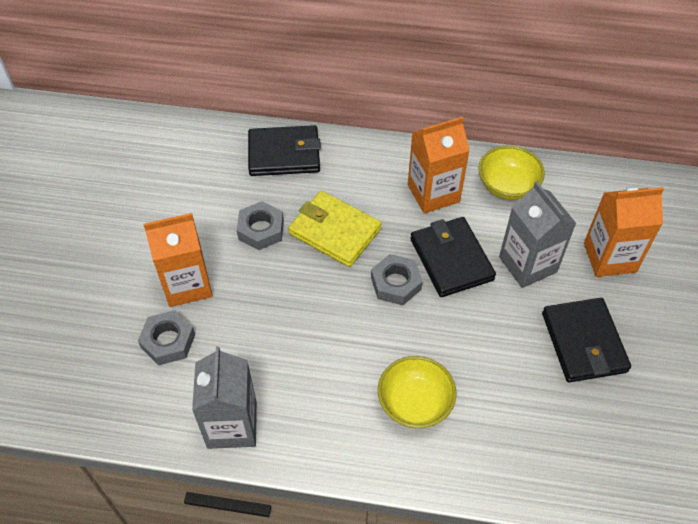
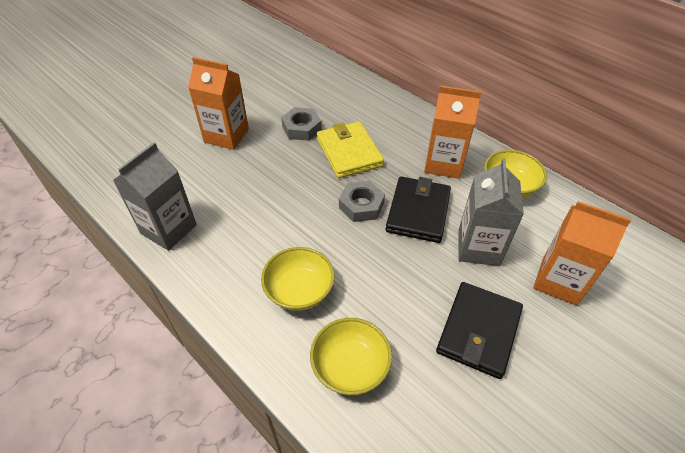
camera: 35 degrees right, 5 degrees down
grey nut [138,310,195,365] -> none
black wallet [248,125,321,176] -> none
none -> yellow bowl [310,318,392,395]

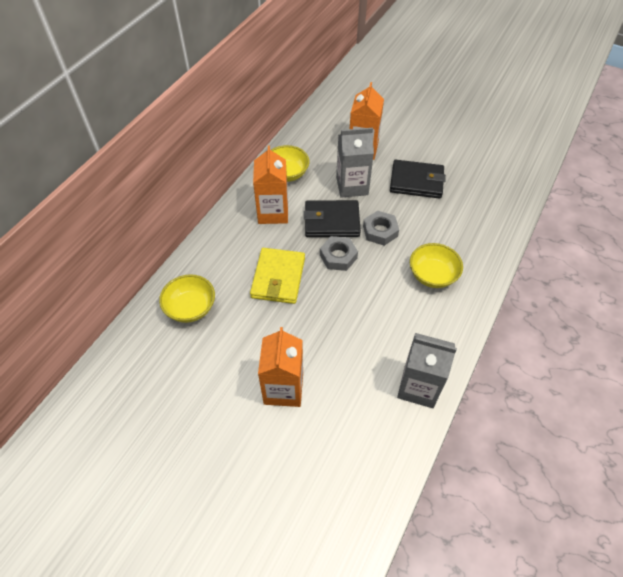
camera: 105 degrees left, 5 degrees up
grey nut [281,107,322,141] -> grey nut moved to [363,211,399,246]
yellow bowl [310,318,392,395] -> yellow bowl moved to [159,274,215,323]
yellow wallet [317,121,384,178] -> yellow wallet turned 45 degrees counterclockwise [250,248,305,304]

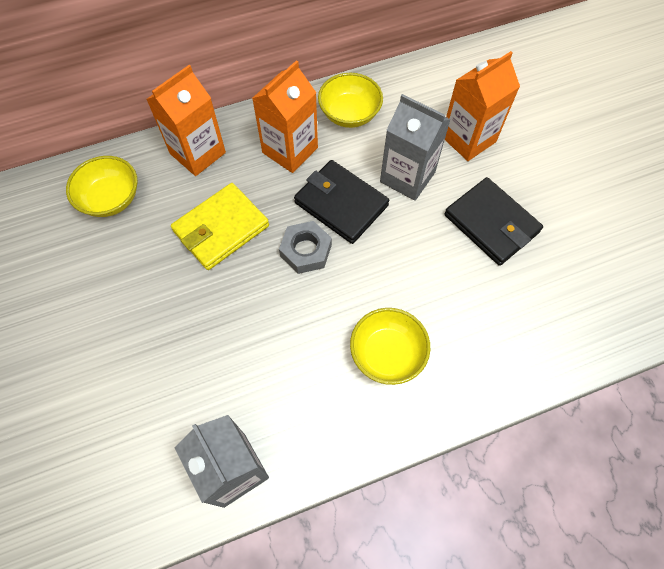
camera: 40 degrees right, 10 degrees up
orange carton [258,327,303,407] -> orange carton moved to [146,65,226,176]
grey nut [363,211,399,246] -> none

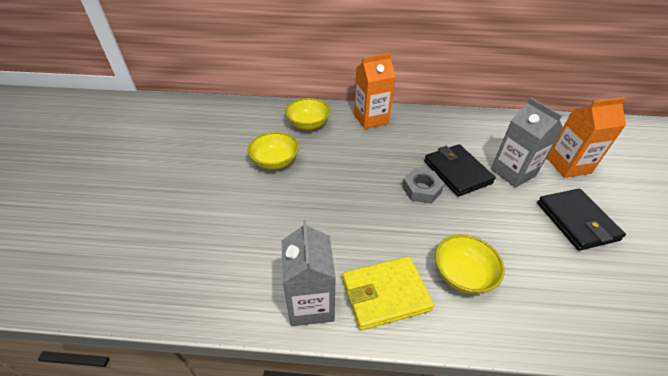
camera: 25 degrees right, 20 degrees down
yellow wallet [171,183,269,270] -> yellow wallet moved to [342,256,434,330]
orange carton [252,60,318,173] -> none
yellow bowl [318,73,383,128] -> yellow bowl moved to [248,132,299,170]

